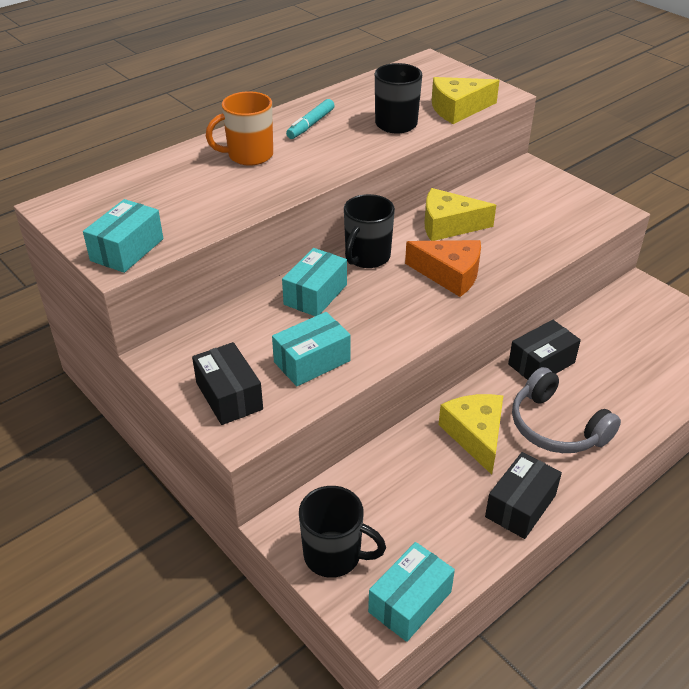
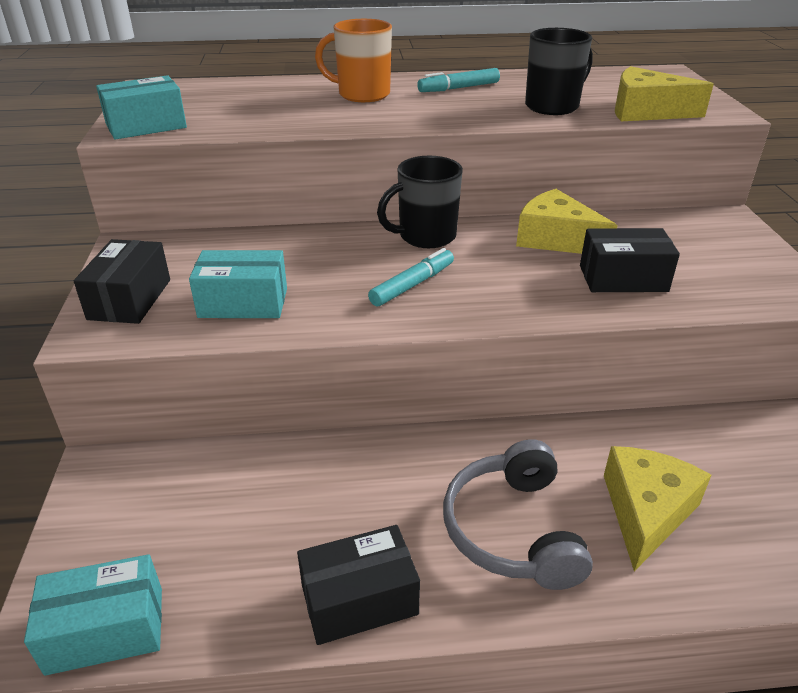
camera: 35 degrees right, 5 degrees down
turquoise box [282,248,347,316] -> none
black mug [299,486,386,578] -> none
orange cheese [405,240,481,297] -> none
yellow cheese [438,394,503,475] -> yellow cheese moved to [604,446,711,571]
black box [508,320,581,380] -> black box moved to [580,228,680,292]
none -> turquoise marker [368,248,454,307]

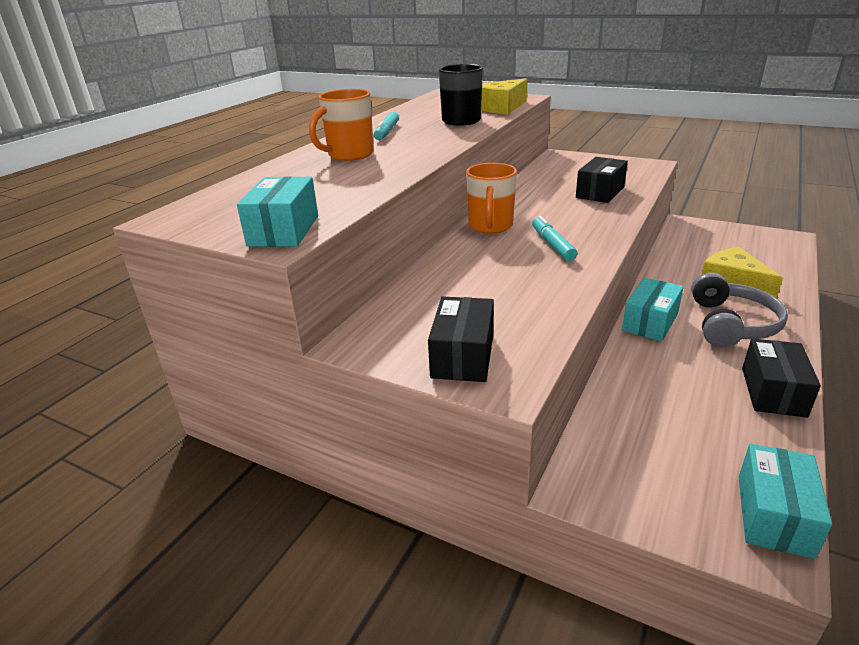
camera: 55 degrees left, 5 degrees down
black box [74,239,170,324] -> black box turned 60 degrees clockwise [428,297,494,382]
turquoise box [189,250,287,318] -> turquoise box moved to [622,278,684,341]
black mug [377,156,463,248] -> orange mug [466,163,517,234]
grey headphones [443,439,593,590] -> grey headphones turned 105 degrees counterclockwise [691,273,788,347]
yellow cheese [516,189,618,254] -> none

